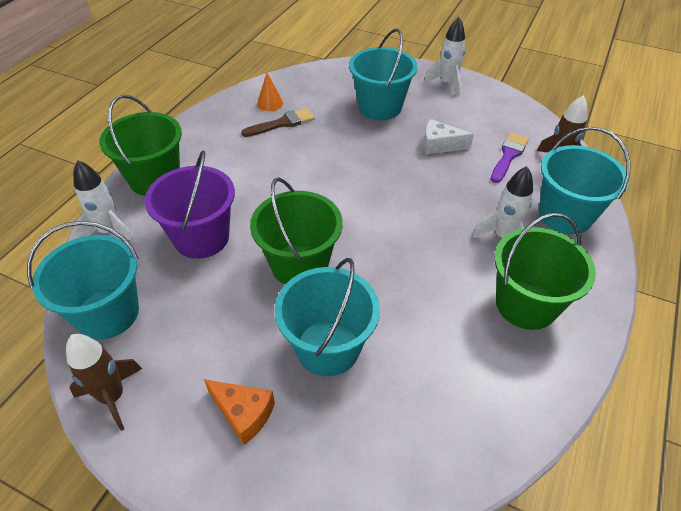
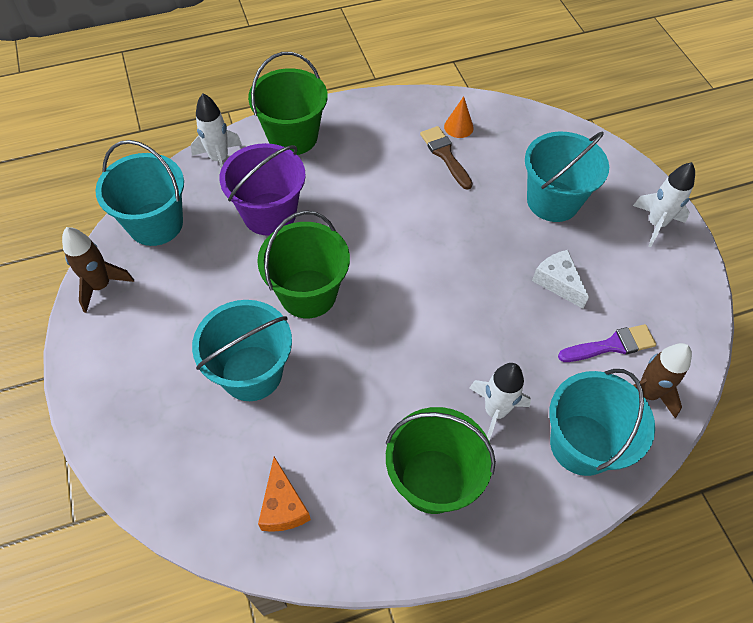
camera: 45 degrees right, 10 degrees up
orange cheese [204,379,275,445] -> orange cheese moved to [258,457,311,532]
brown brush [241,108,315,137] -> brown brush turned 135 degrees counterclockwise [420,126,473,190]

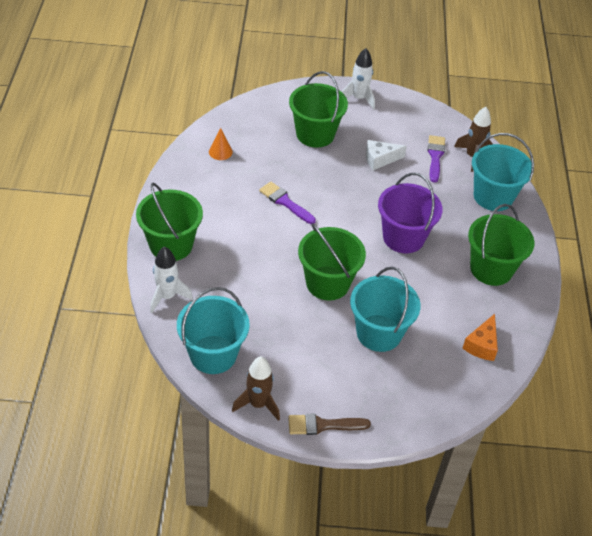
camera: 70 degrees left, 10 degrees down
purple bucket [220,143,306,236] -> purple bucket moved to [378,173,443,253]
orange cheese [258,457,311,532] -> orange cheese turned 105 degrees clockwise [462,314,498,361]
brown brush [420,126,473,190] -> brown brush moved to [288,414,371,435]
white rocket [469,363,531,441] -> none
turquoise bucket [525,131,609,222] -> green bucket [289,71,348,148]
none -> purple brush [259,182,316,224]

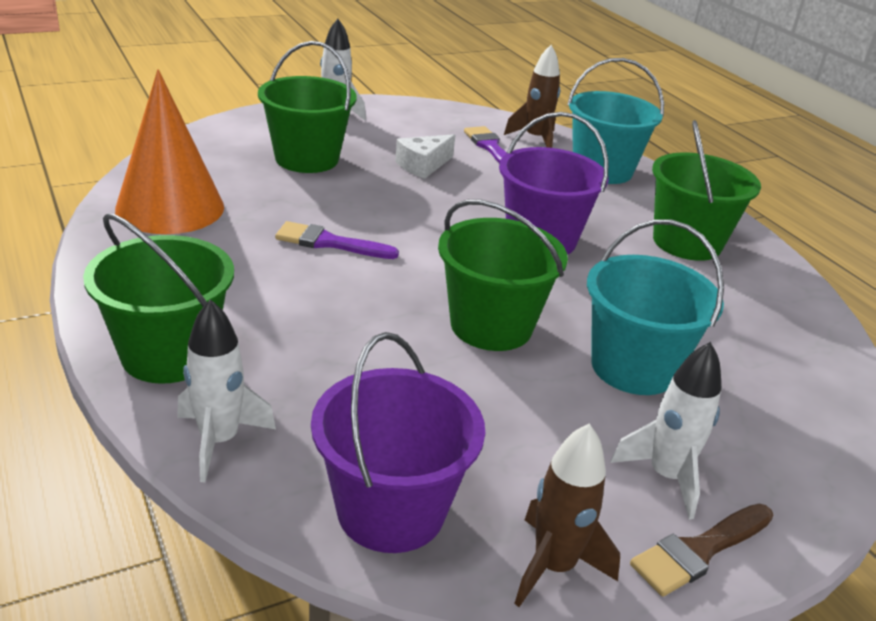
camera: 30 degrees left, 15 degrees down
turquoise bucket [177,287,250,374] -> purple bucket [311,332,485,553]
orange cone [209,128,233,160] -> orange cone [115,69,224,234], size x2.43
orange cheese [462,314,498,361] -> none
none -> white rocket [610,342,721,519]

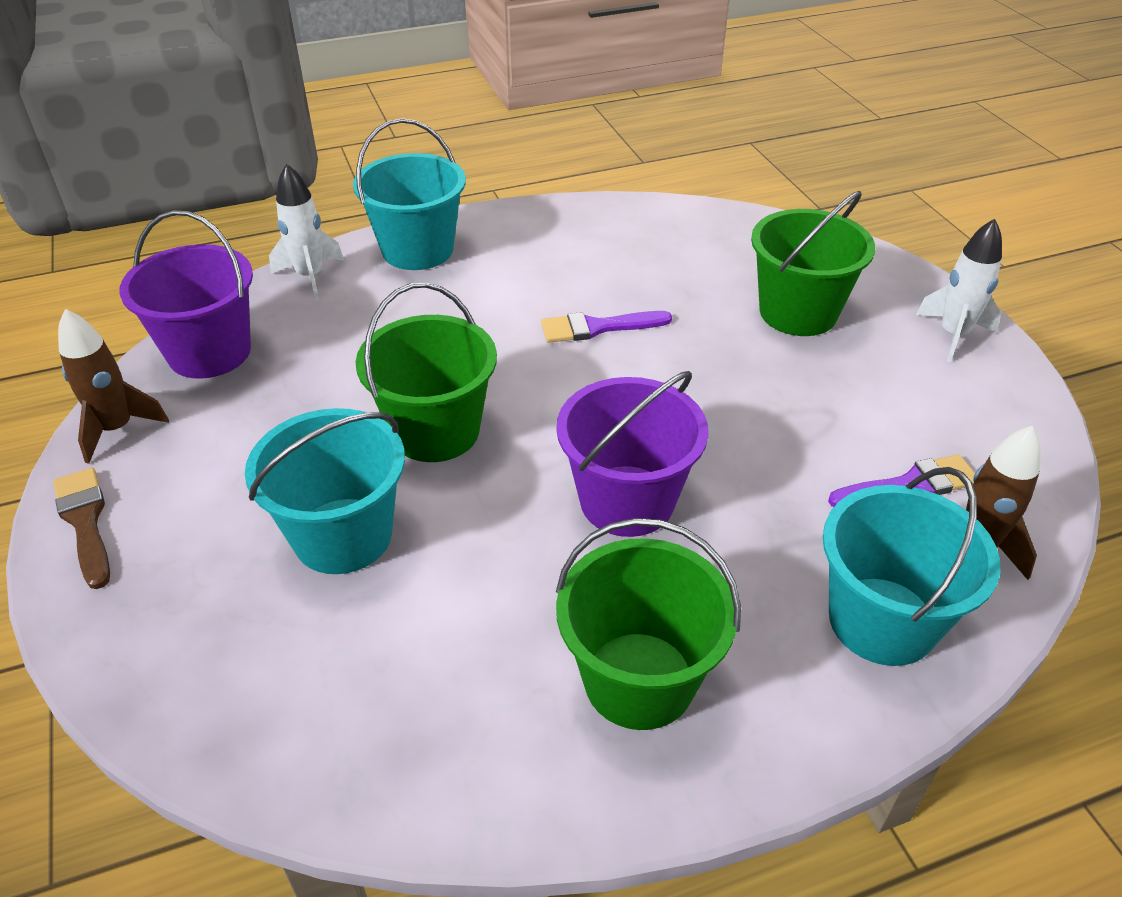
camera: 100 degrees right, 10 degrees up
green bucket [83,213,234,384] -> turquoise bucket [353,118,466,270]
orange cone [115,69,224,234] -> none
purple brush [275,221,399,259] -> purple brush turned 120 degrees counterclockwise [541,311,672,343]
white cheese [395,134,455,179] -> none
white rocket [610,342,721,519] -> none

